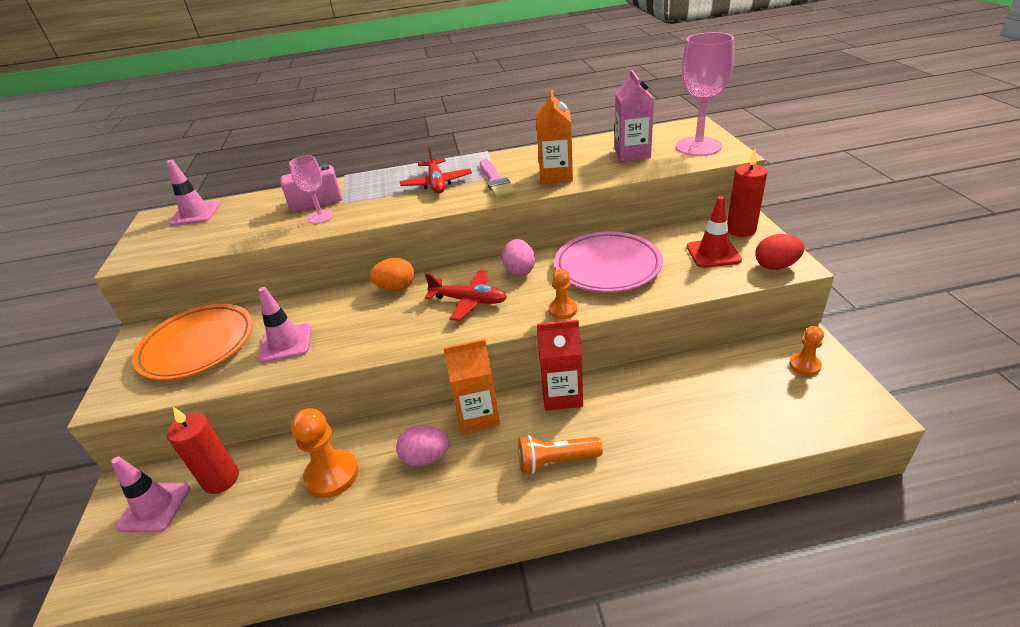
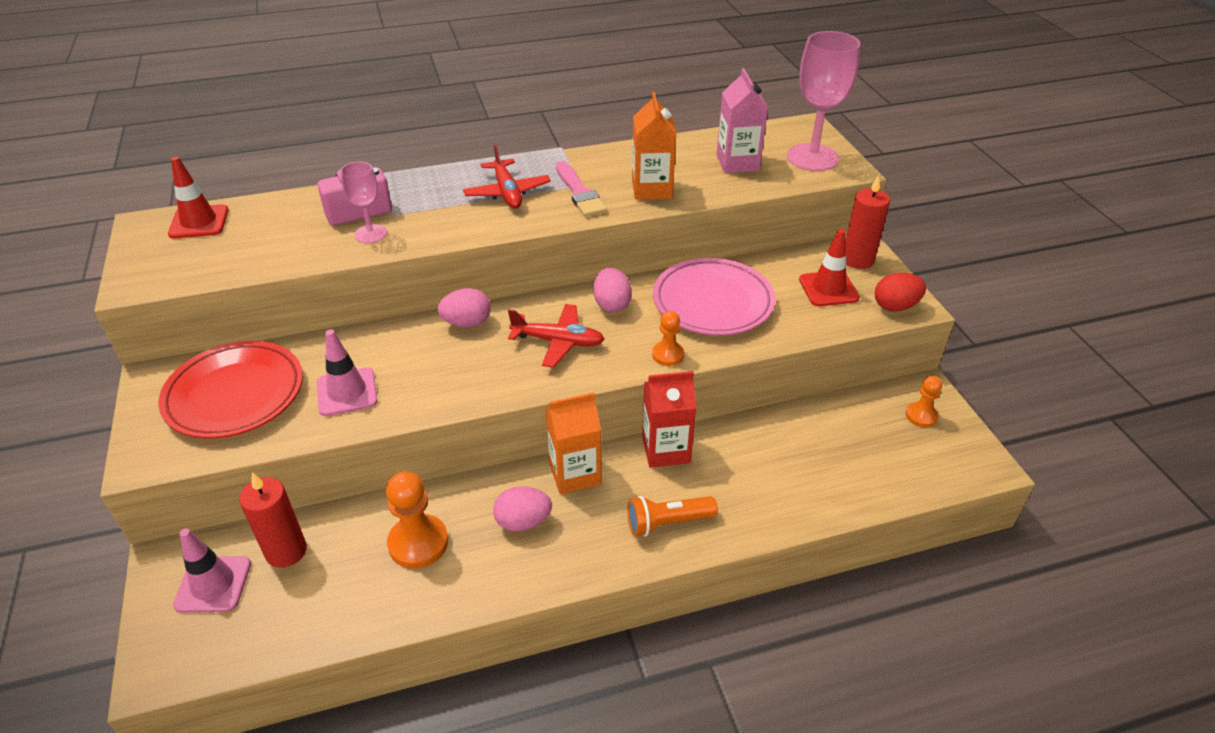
camera: 10 degrees left, 5 degrees up
orange plate [132,304,253,380] -> red plate [158,341,303,438]
pink traffic cone [167,160,220,226] -> red traffic cone [168,156,229,239]
orange egg [370,258,415,291] -> pink egg [438,288,491,327]

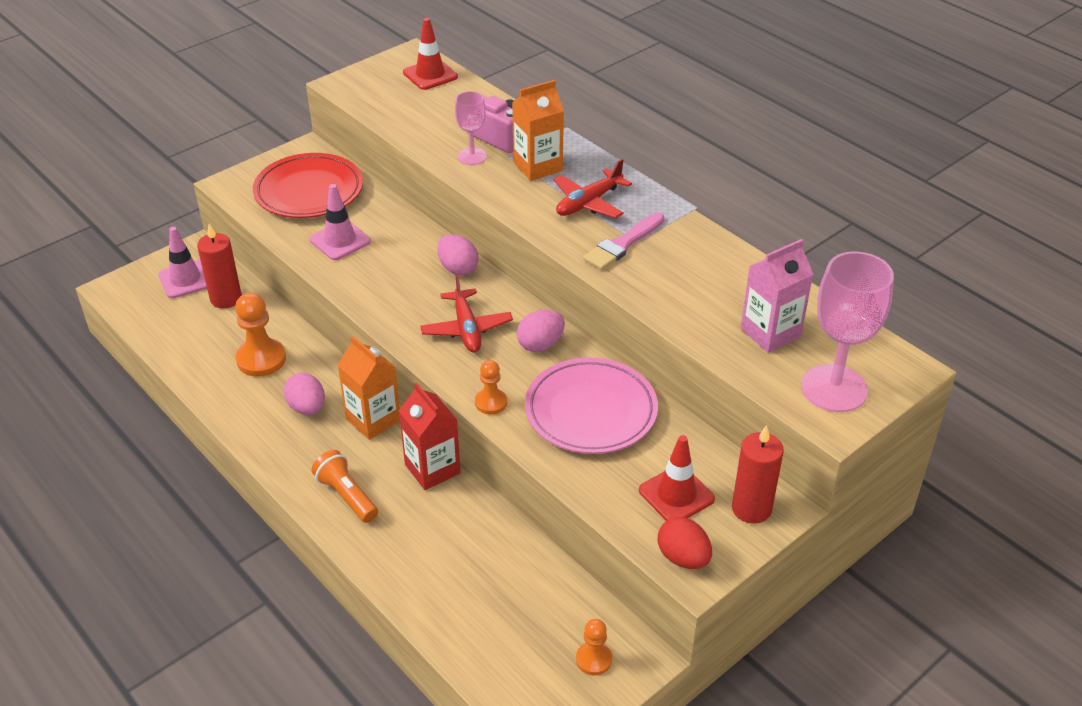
camera: 65 degrees right, 0 degrees up
orange carton [632,92,676,200] -> orange carton moved to [512,80,564,181]

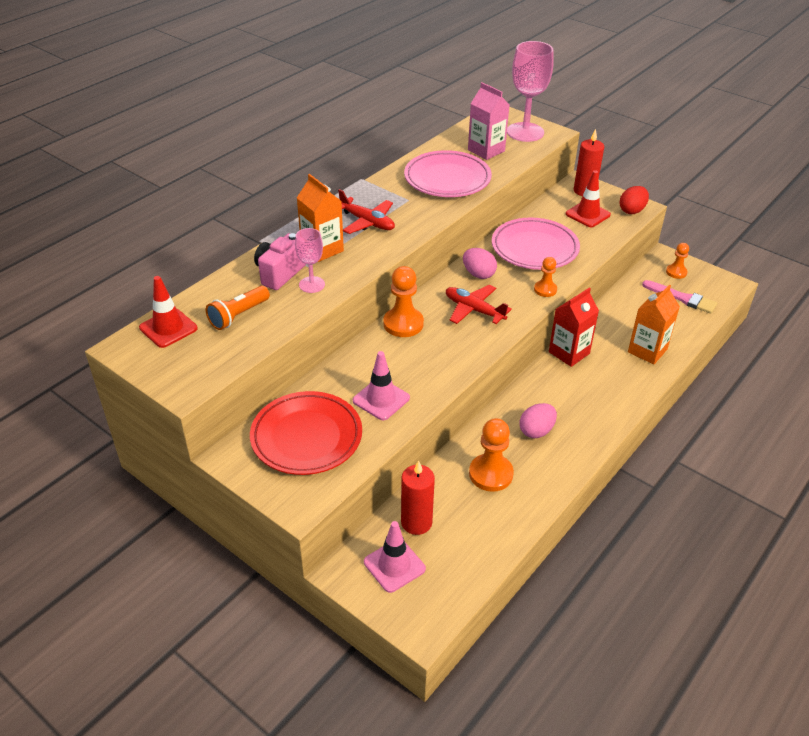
camera: 100 degrees left, 0 degrees up
orange flashlight [312,450,378,523] -> orange flashlight moved to [206,286,270,330]
orange carton [338,335,400,440] -> orange carton moved to [628,285,680,364]
red plane [420,274,513,352] -> red plane turned 120 degrees counterclockwise [446,285,512,324]
pink egg [437,234,479,275] -> orange pawn [383,266,424,337]
pink brush [583,212,664,270] -> pink brush moved to [642,280,718,314]
none -> pink plate [404,150,492,197]

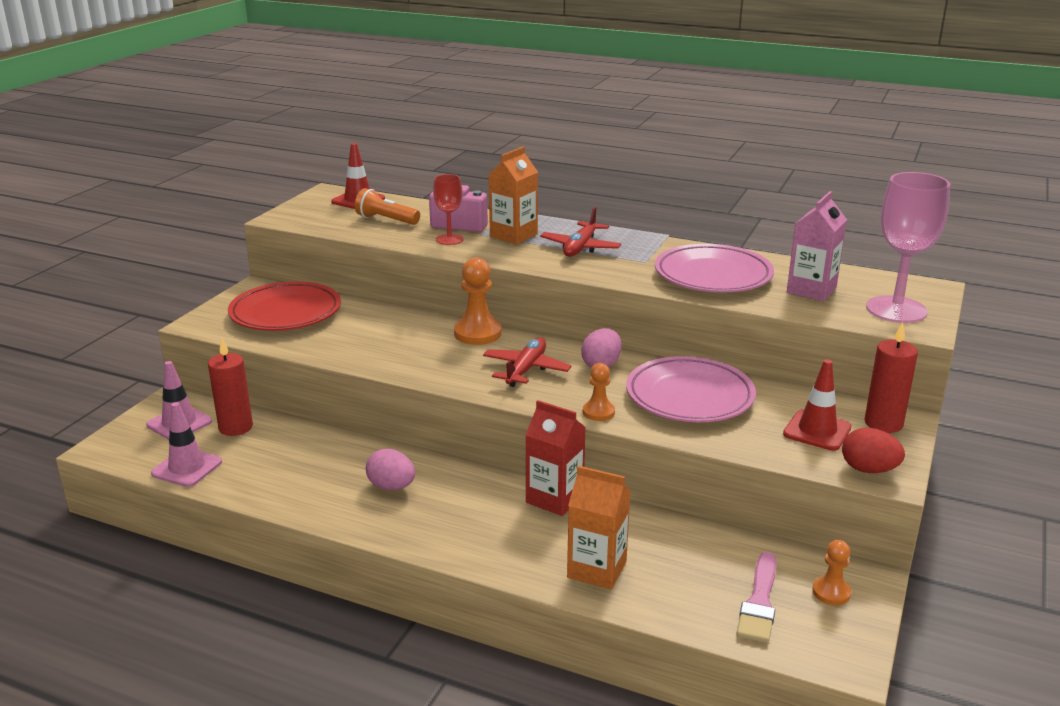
camera: 75 degrees right, 15 degrees down
pink goblet [295,228,325,293] -> red goblet [433,174,464,245]
pink traffic cone [353,351,410,420] -> pink traffic cone moved to [151,402,222,487]
orange pawn [469,418,514,492] -> none

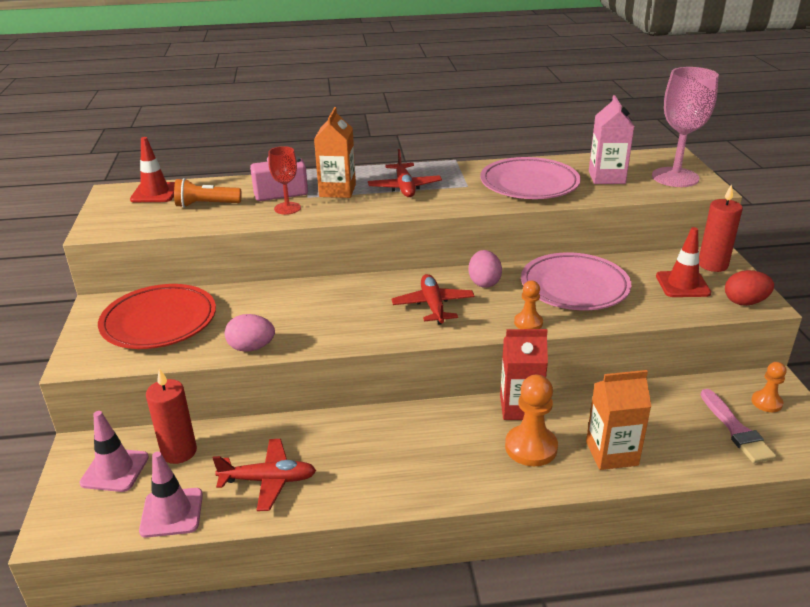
camera: 30 degrees left, 5 degrees up
pink egg [366,449,415,490] -> pink egg moved to [225,314,275,352]
orange pawn [454,257,502,345] -> orange pawn moved to [505,375,558,466]
none -> red plane [213,439,316,511]

